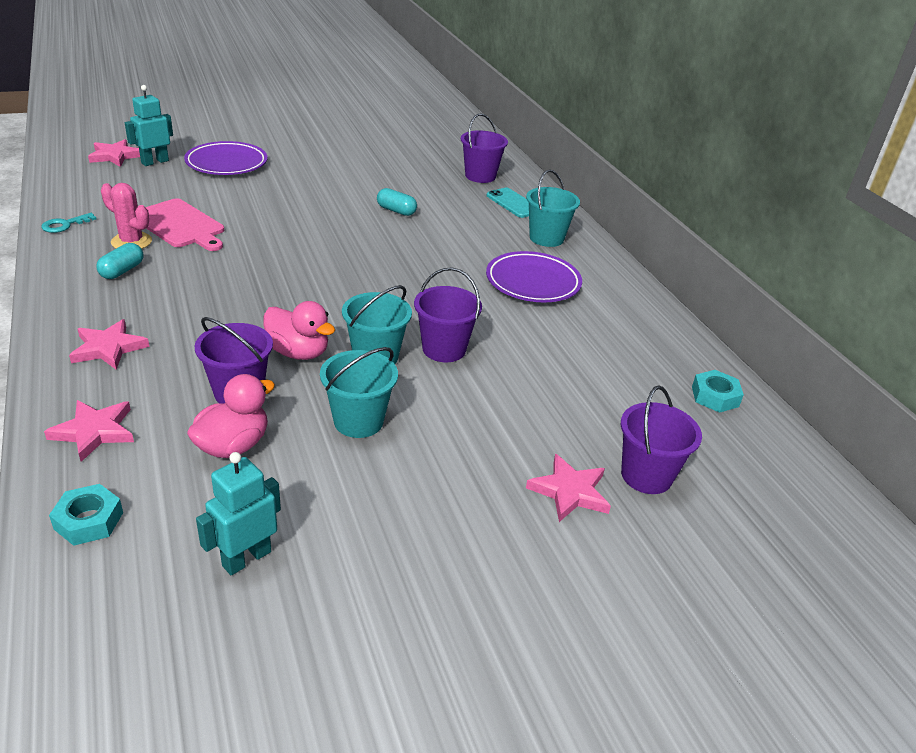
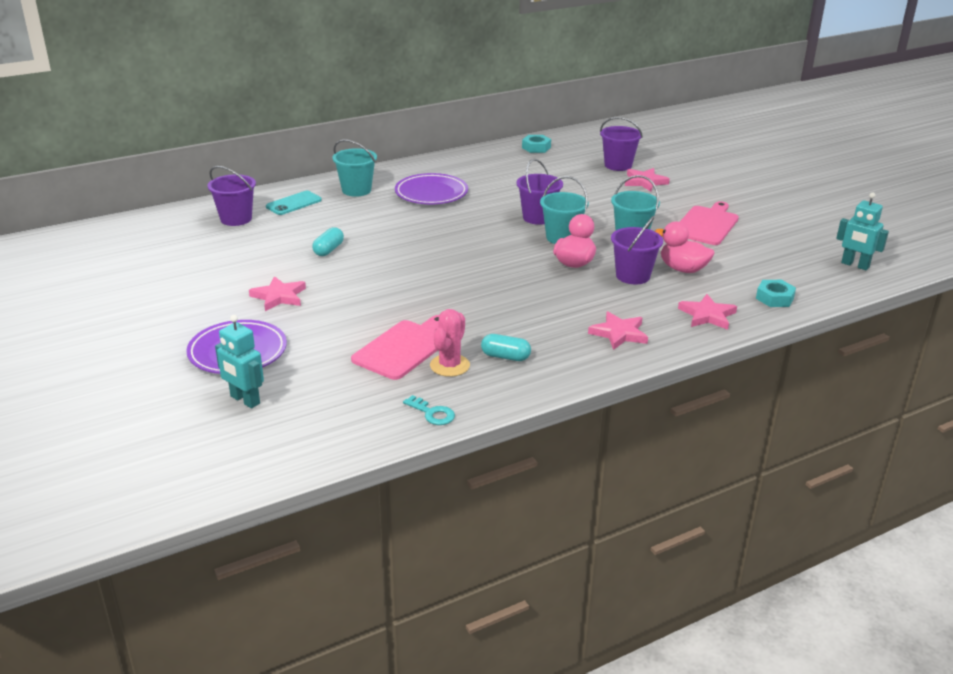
camera: 95 degrees left, 5 degrees down
pink star [88,139,140,167] -> pink star moved to [249,276,306,311]
turquoise robot [196,452,281,575] -> turquoise robot moved to [836,192,889,270]
none -> pink cutting board [680,201,739,245]

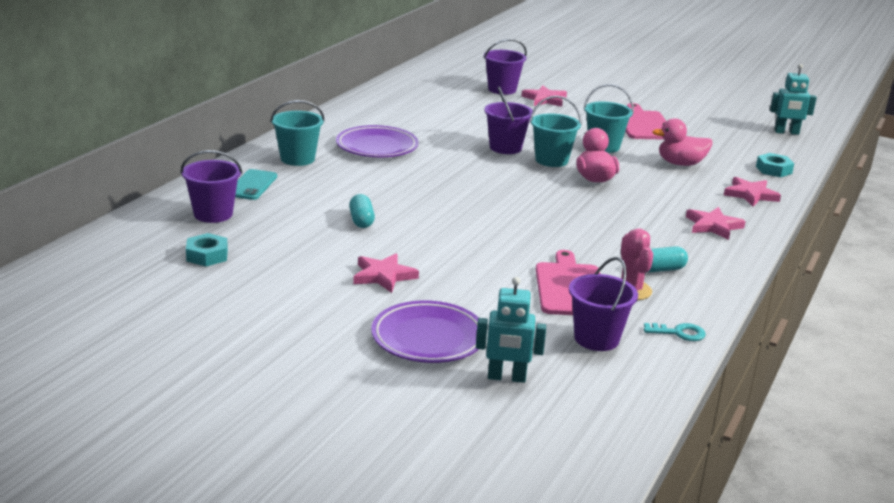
camera: 35 degrees left, 5 degrees down
turquoise nut [522,135,551,153] -> turquoise nut moved to [186,233,228,266]
purple bucket [611,216,663,284] -> purple bucket moved to [569,257,638,351]

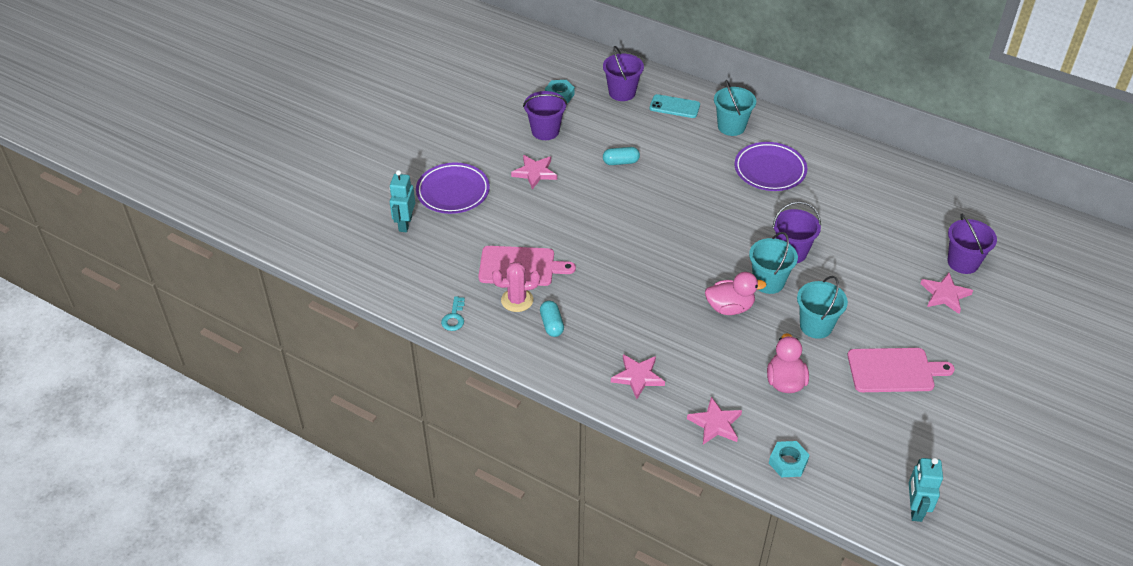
camera: 95 degrees right, 20 degrees up
purple bucket [569,257,638,351] -> purple bucket moved to [523,91,567,140]

